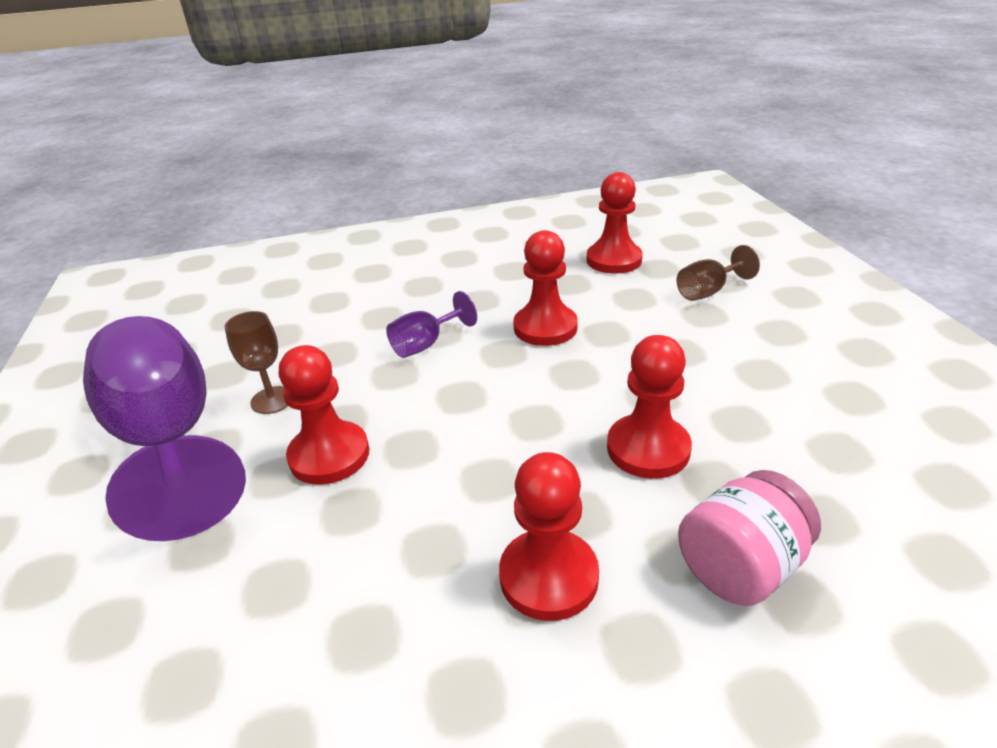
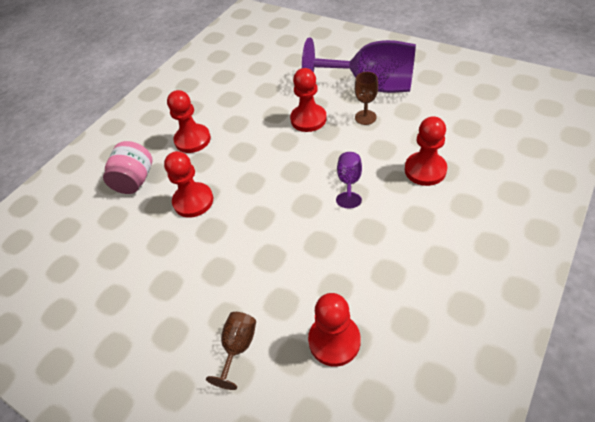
camera: 140 degrees right, 15 degrees up
red pawn [513,230,578,346] -> red pawn moved to [405,116,447,186]

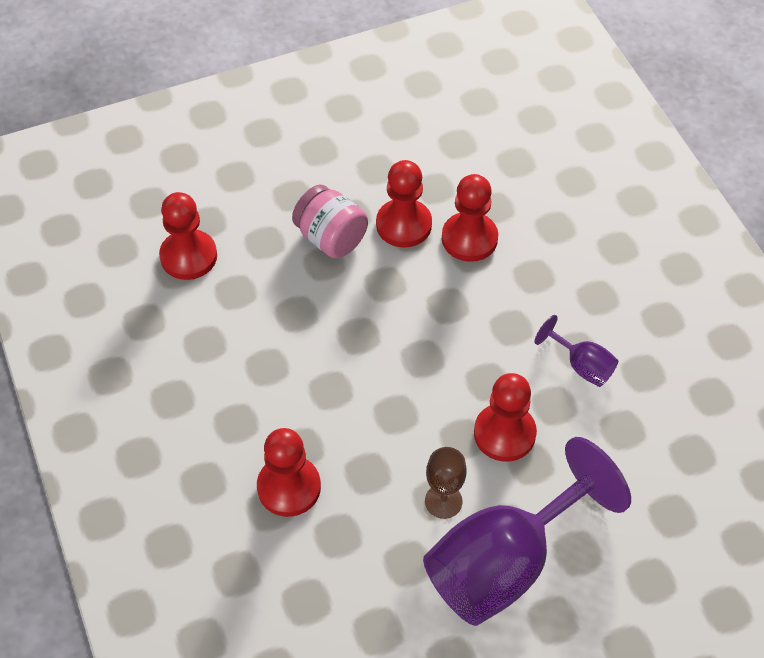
camera: 120 degrees right, 5 degrees up
pink jar [103,141,152,194] -> pink jar moved to [292,185,368,258]
red pawn [167,90,211,153] -> red pawn moved to [376,160,432,248]
brown goblet [206,312,256,390] -> none
purple goblet [336,152,362,208] -> purple goblet moved to [534,315,618,387]

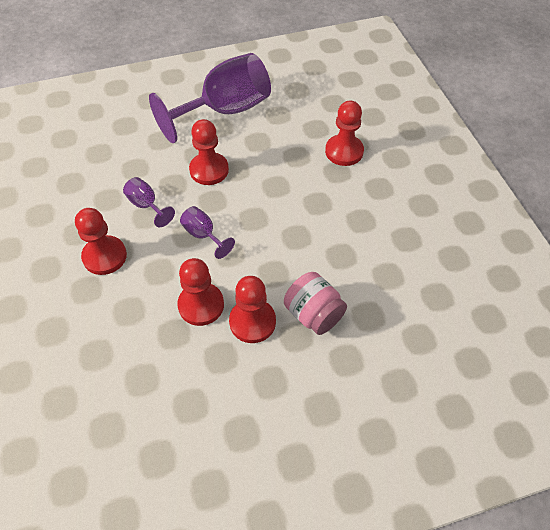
camera: 175 degrees left, 0 degrees up
red pawn [159,192,217,280] -> red pawn moved to [75,208,127,275]
brown goblet [425,447,467,519] -> none
none -> purple goblet [180,206,235,259]

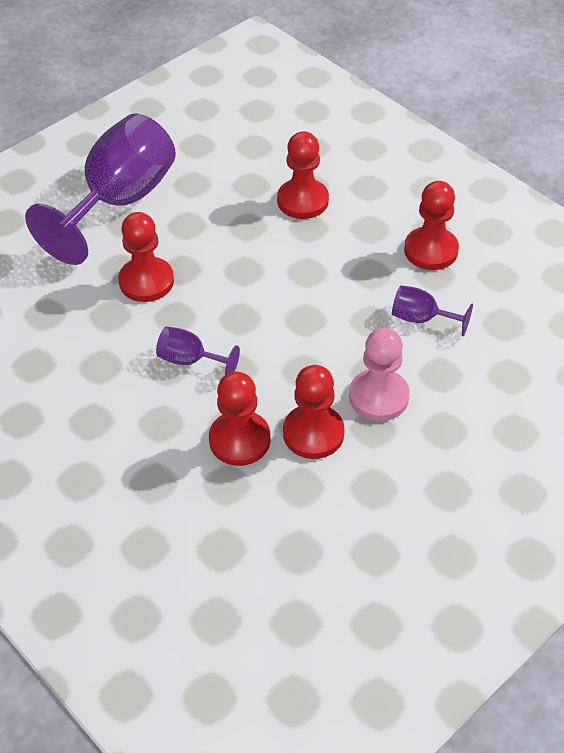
camera: 25 degrees left, 5 degrees down
red pawn [75,208,127,275] -> red pawn moved to [404,181,459,270]
purple goblet [123,177,175,227] -> purple goblet moved to [392,285,473,337]
pink jar [284,272,347,335] -> pink pawn [349,328,410,421]

